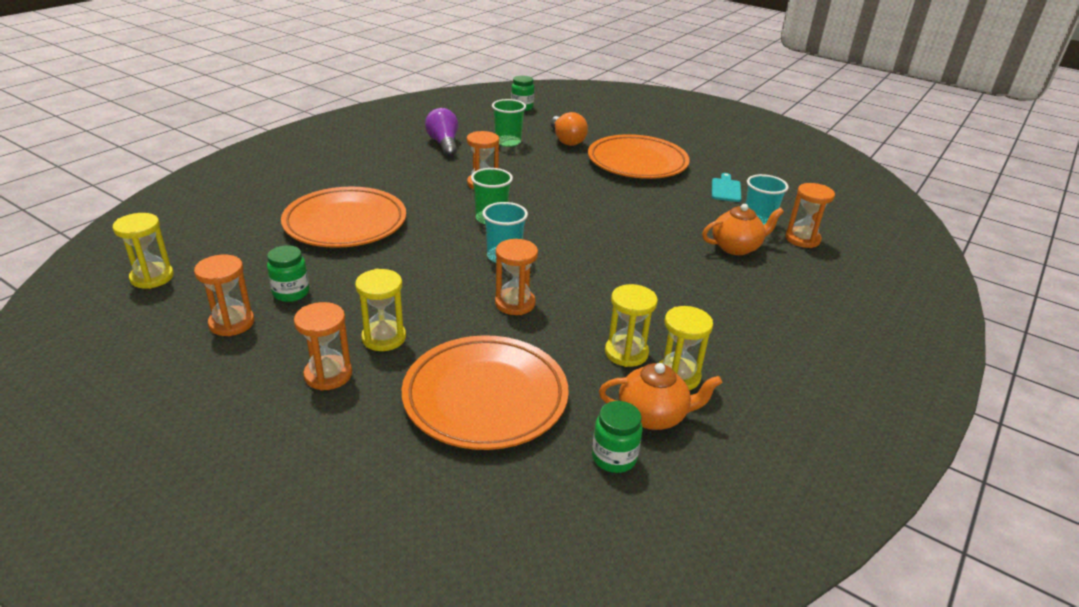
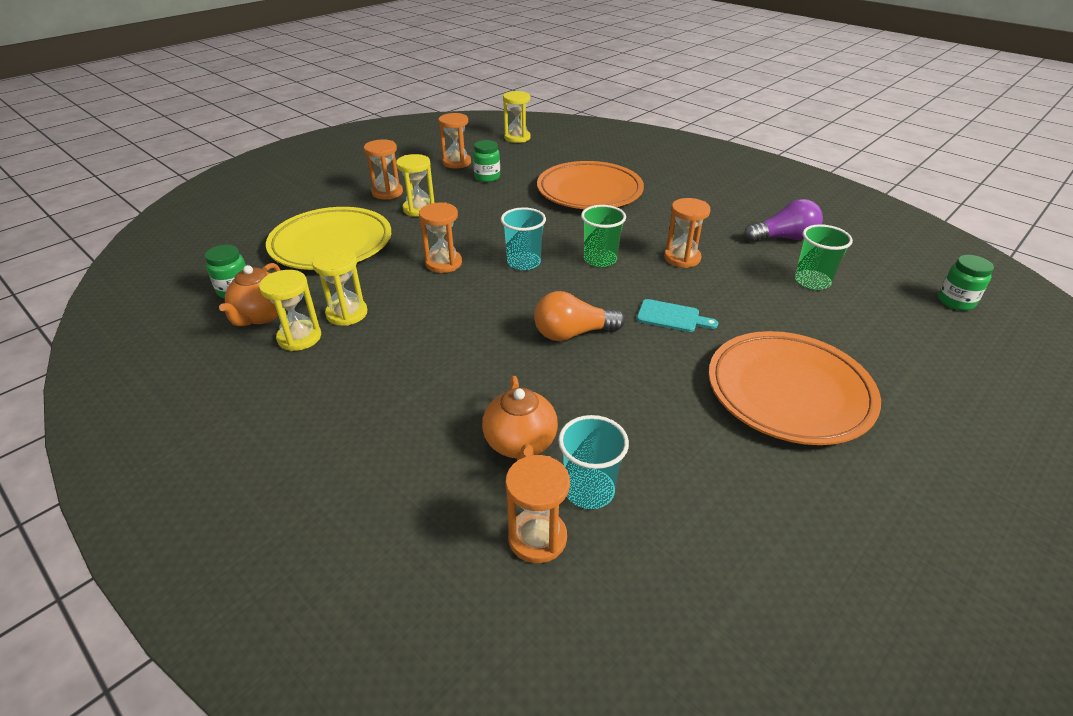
camera: 100 degrees right, 5 degrees up
orange plate [402,335,569,450] -> yellow plate [266,207,391,270]
orange light bulb [550,112,588,146] -> orange light bulb moved to [534,291,625,341]
turquoise cutting board [712,173,741,202] -> turquoise cutting board moved to [637,299,718,332]

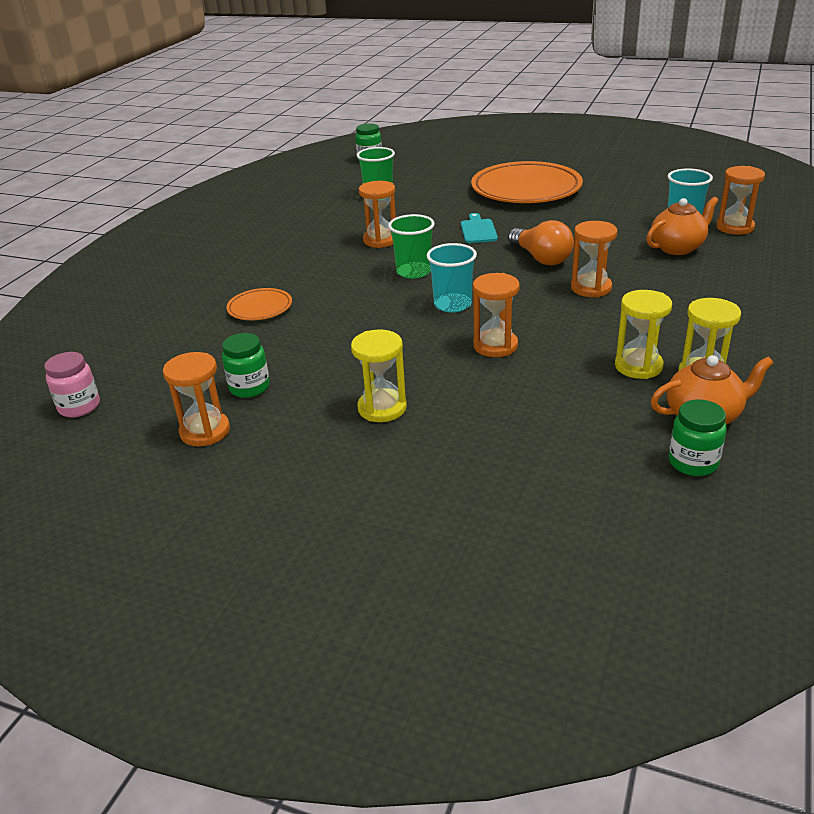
camera: 110 degrees left, 5 degrees down
yellow plate [266,207,391,270] -> none
orange hourglass [364,139,403,200] -> orange hourglass moved to [571,221,617,297]
yellow hourglass [503,91,531,143] -> pink jar [44,352,100,417]
orange plate [537,161,644,209] -> orange plate [226,288,292,320], size x0.47
purple light bulb [744,199,823,242] -> none

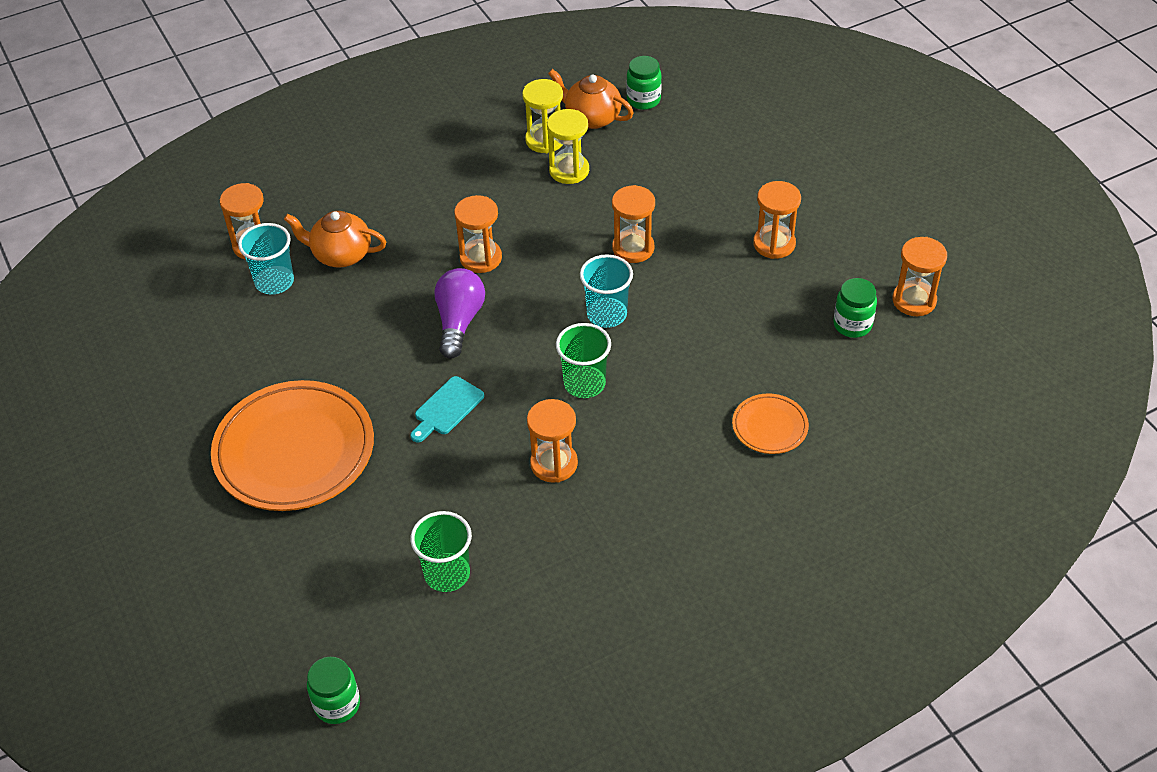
camera: 140 degrees left, 15 degrees up
pink jar [44,352,100,417] -> none
yellow hourglass [351,330,407,422] -> orange hourglass [753,181,801,259]
orange light bulb [508,220,574,265] -> purple light bulb [434,268,485,359]

